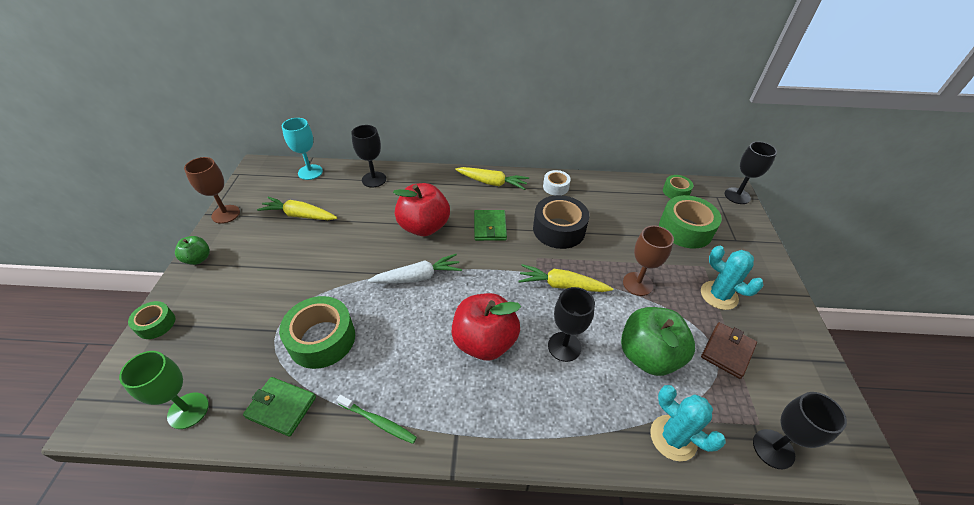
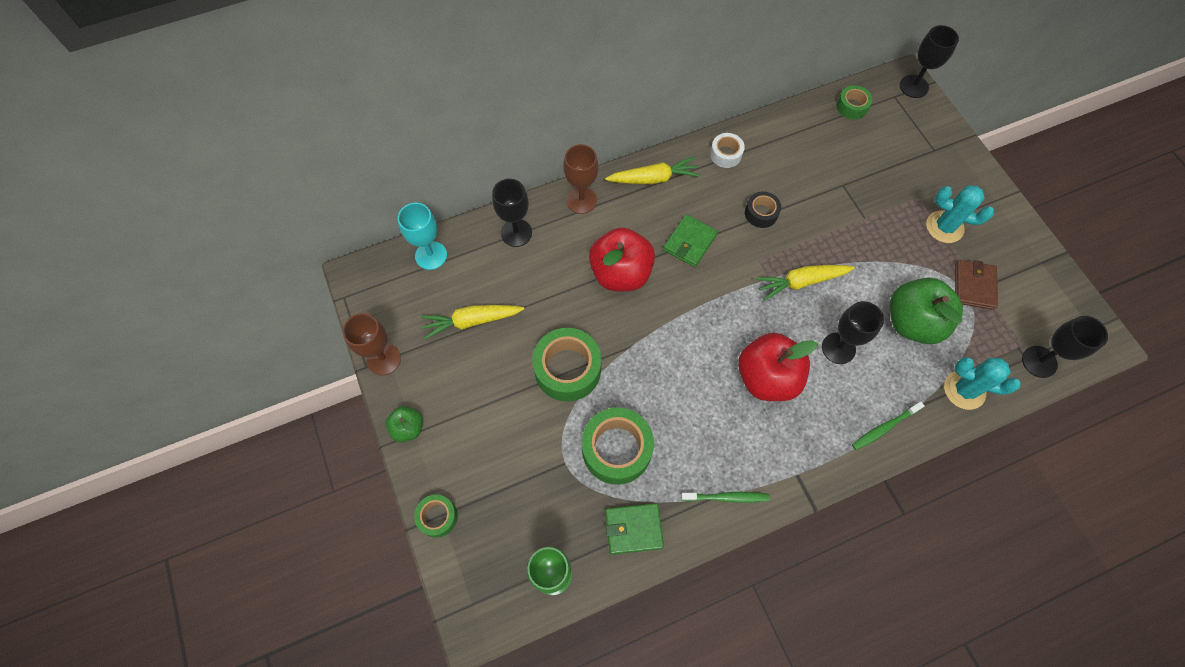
camera: 25 degrees left, 20 degrees up
white carrot [368,254,462,284] -> none
green wallet [474,210,507,241] -> green wallet turned 60 degrees clockwise [663,214,718,267]
black tape [533,195,589,249] -> black tape [745,192,781,228], size x0.54
brown goblet [623,226,674,296] -> brown goblet moved to [564,144,598,214]
green tape [659,195,722,248] -> green tape moved to [532,328,601,402]
none -> green toothbrush [852,402,924,450]

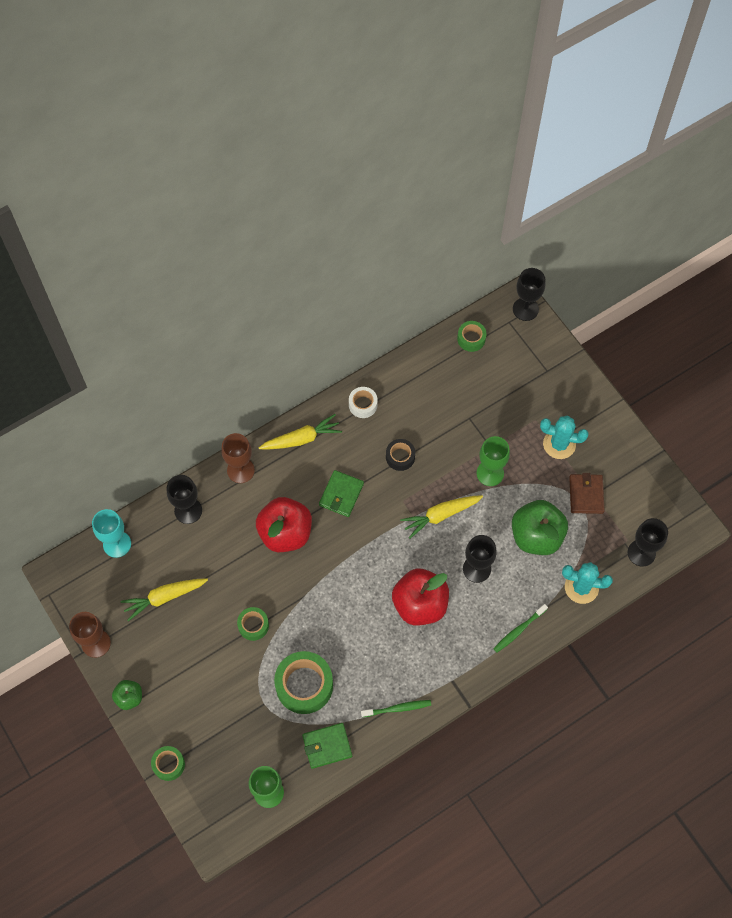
camera: 10 degrees left, 0 degrees up
green tape [532,328,601,402] -> green tape [237,607,269,641], size x0.54
none -> green goblet [477,436,510,486]

